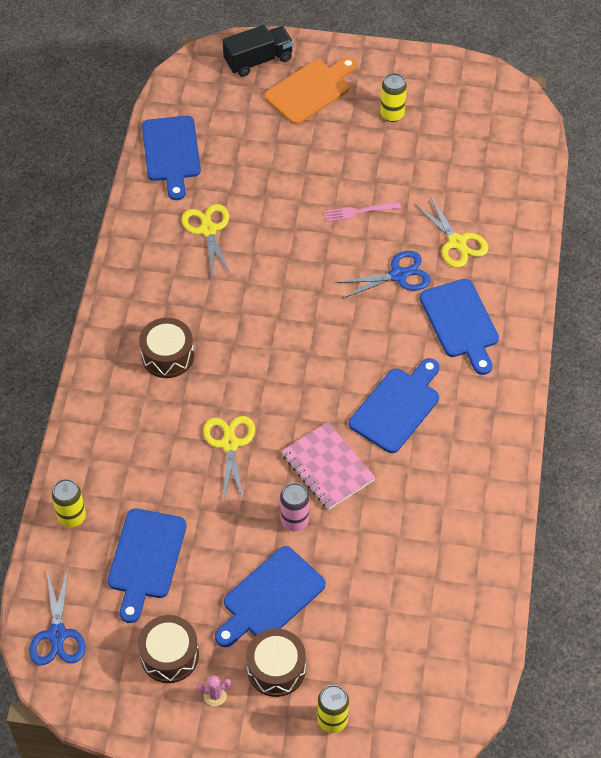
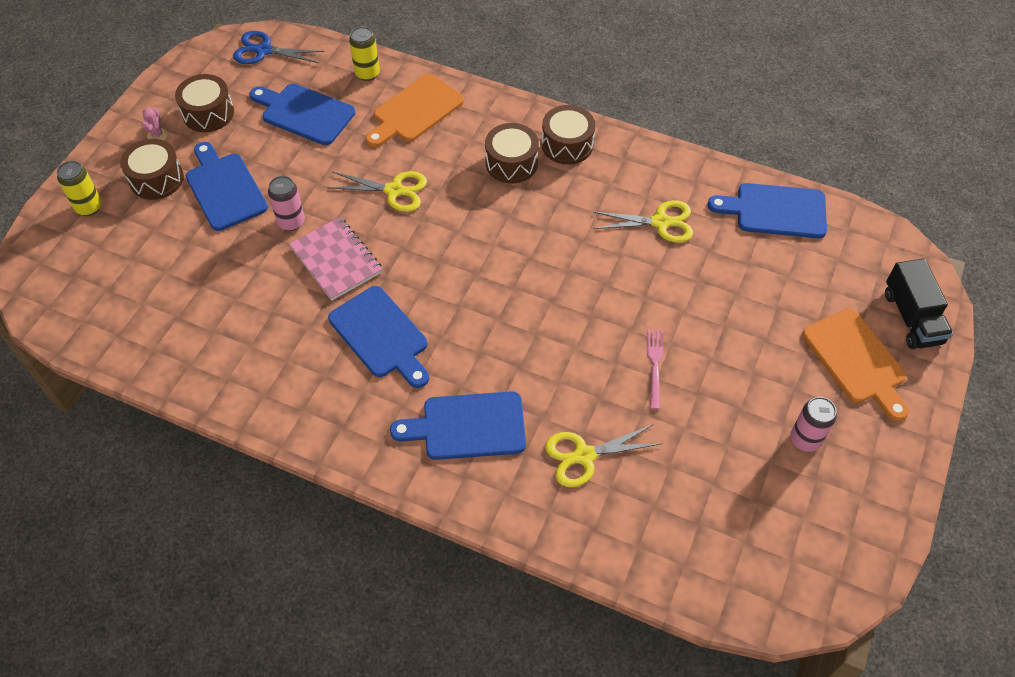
camera: 105 degrees right, 0 degrees up
pink notebook [281,422,376,510] -> pink notebook turned 75 degrees clockwise [289,217,383,301]
blue scissors [336,251,431,299] -> none
yellow can [380,73,407,122] -> pink can [790,397,837,452]
none -> orange cutting board [366,74,464,147]
none -> brown drum [542,105,595,165]

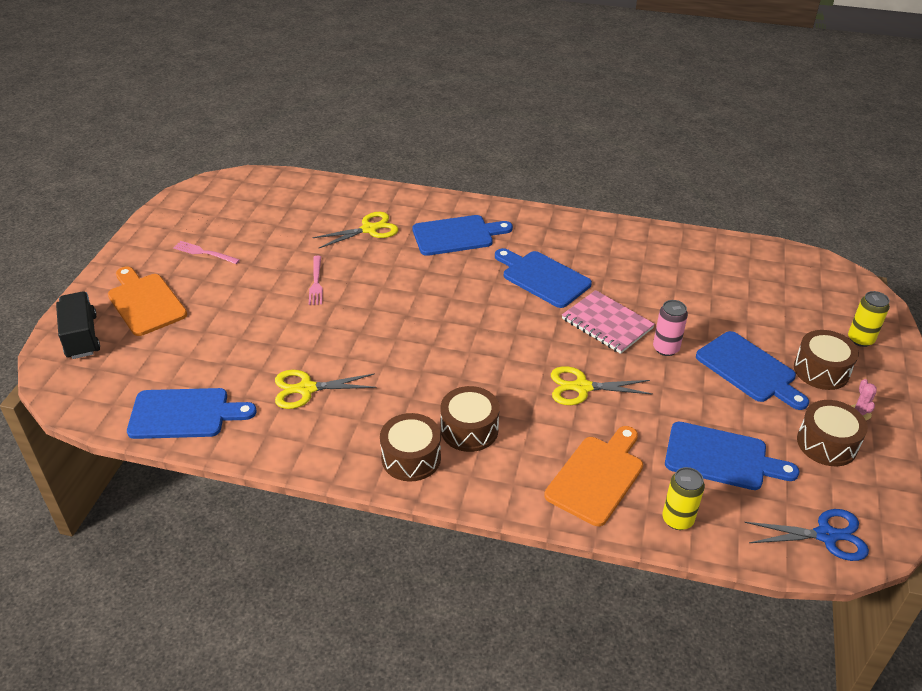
camera: 170 degrees right, 15 degrees down
pink can [790,397,837,452] -> pink fork [173,241,240,264]

